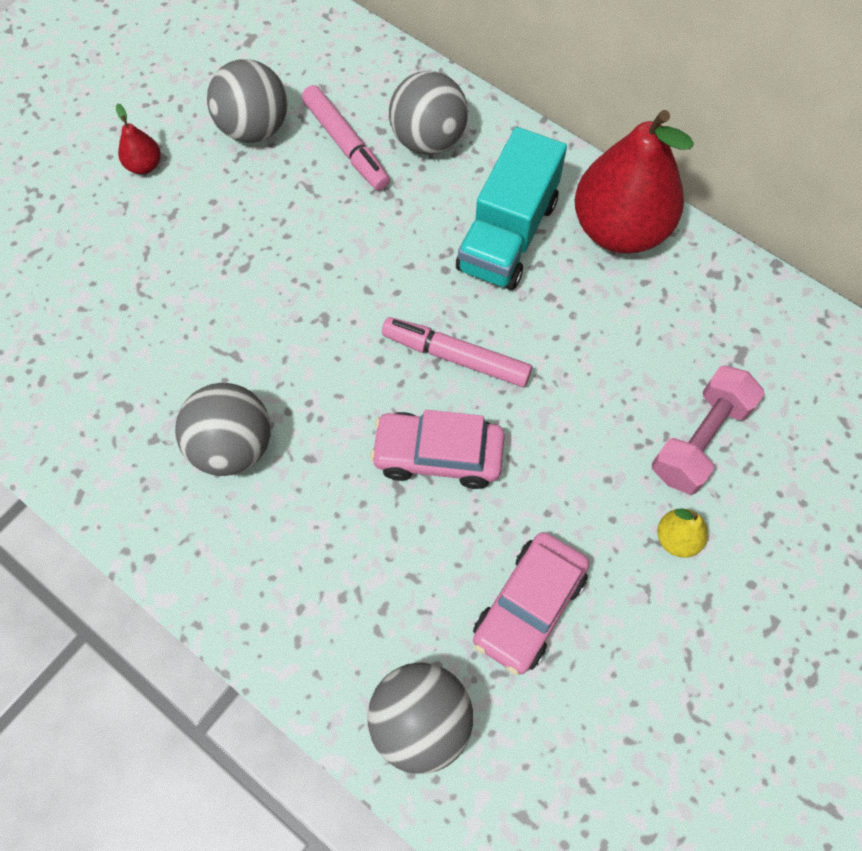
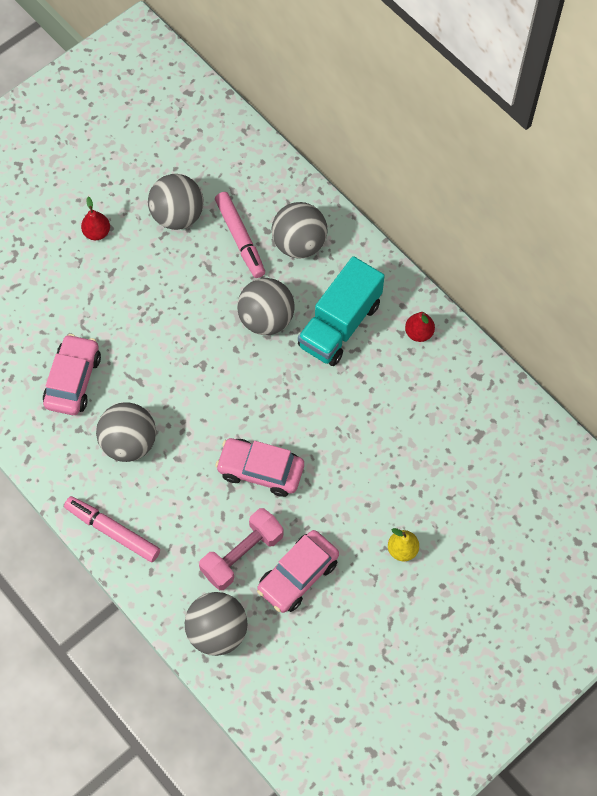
camera: 10 degrees right, 0 degrees up
pink marker [382,317,532,387] -> pink marker moved to [64,496,160,562]
red pear [574,110,694,254] -> red pear [405,312,435,342], size x0.41
pink dumbbell [652,365,765,495] -> pink dumbbell moved to [199,508,284,590]
none -> pink car [43,334,101,415]
none -> grey ball [237,278,295,335]

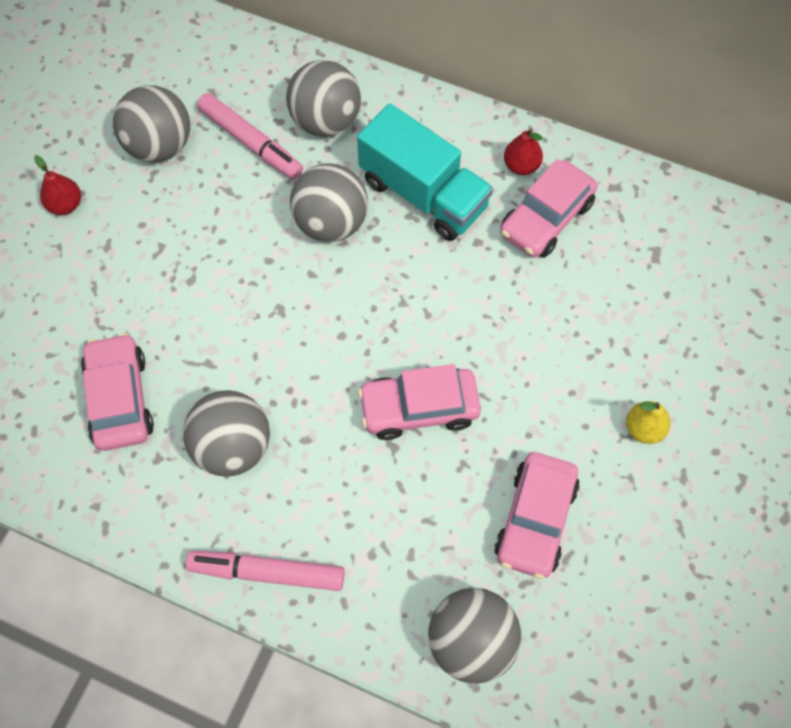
camera: 25 degrees left, 0 degrees up
pink dumbbell [199,508,284,590] -> none
turquoise truck [298,256,385,366] -> turquoise truck turned 60 degrees counterclockwise [357,104,493,241]
none -> pink car [500,159,598,258]

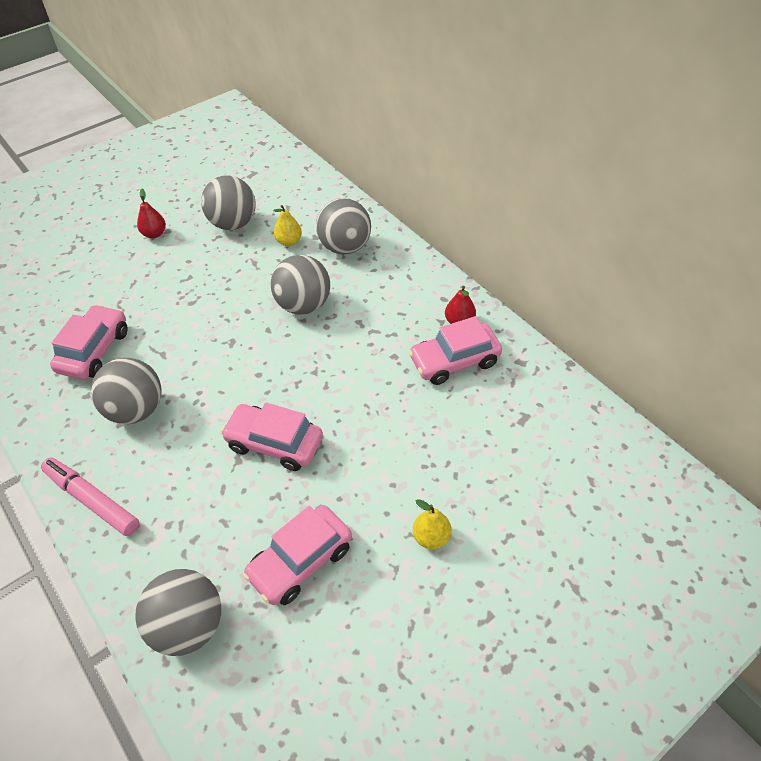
camera: 30 degrees right, 15 degrees down
pink marker [197,93,303,180] -> yellow pear [273,205,302,246]
turquoise truck [357,104,493,241] -> none

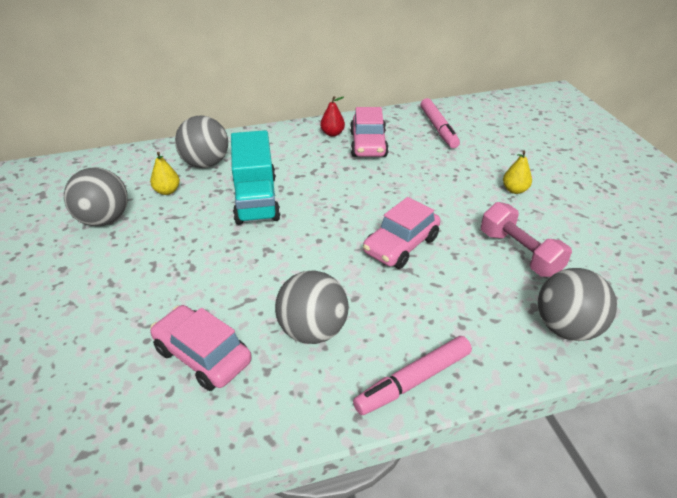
camera: 70 degrees left, 10 degrees down
red pear [137,189,166,238] -> none
pink car [243,505,352,605] -> pink dumbbell [481,202,572,277]
grey ball [271,255,330,315] -> turquoise truck [231,130,281,225]
none -> pink marker [420,98,460,148]

